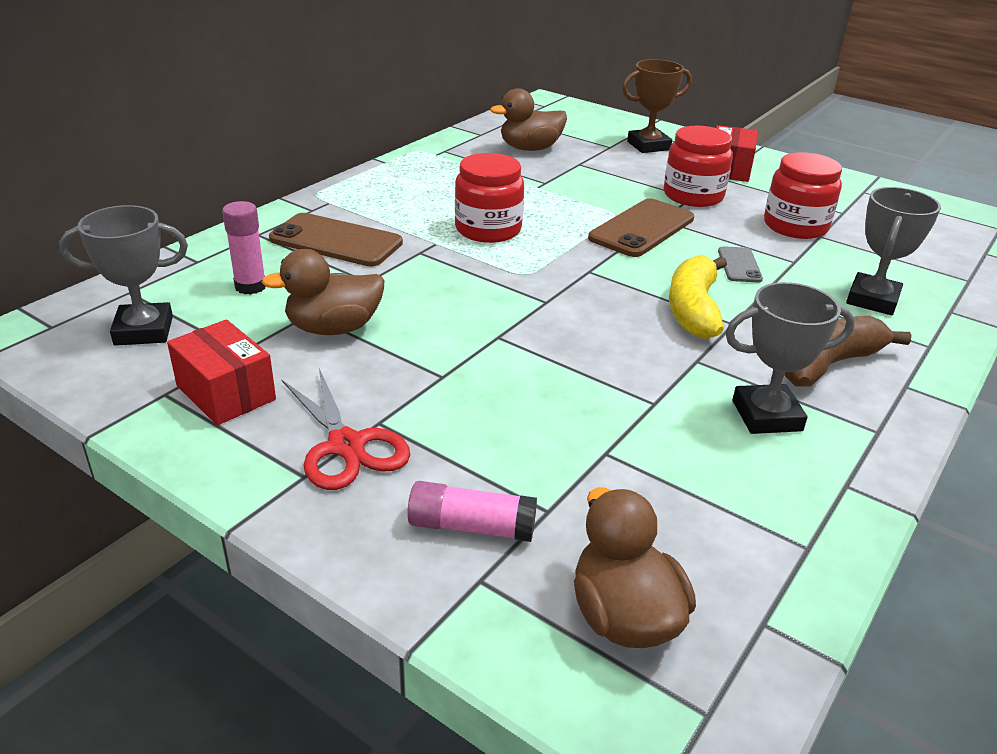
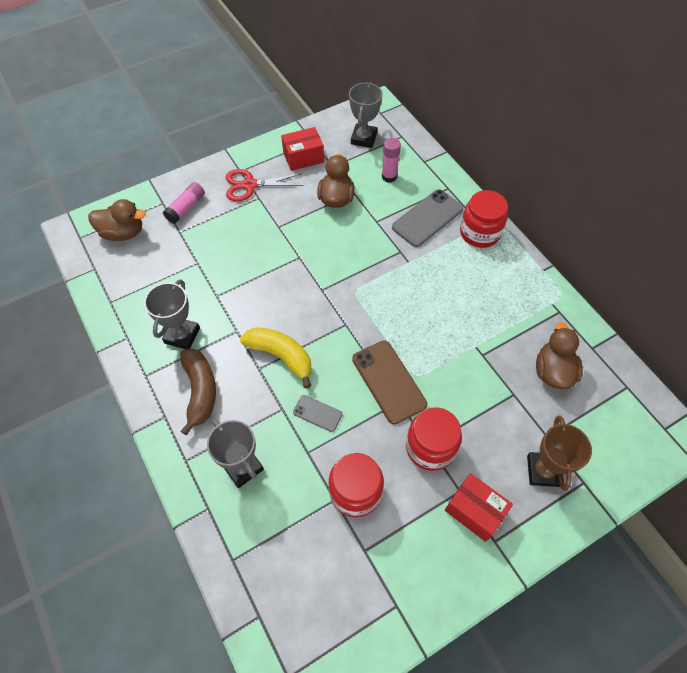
camera: 115 degrees right, 25 degrees up
brown phone [269,213,403,267] -> grey phone [392,189,464,247]
red jar [455,153,524,243] -> red jar moved to [460,190,508,248]

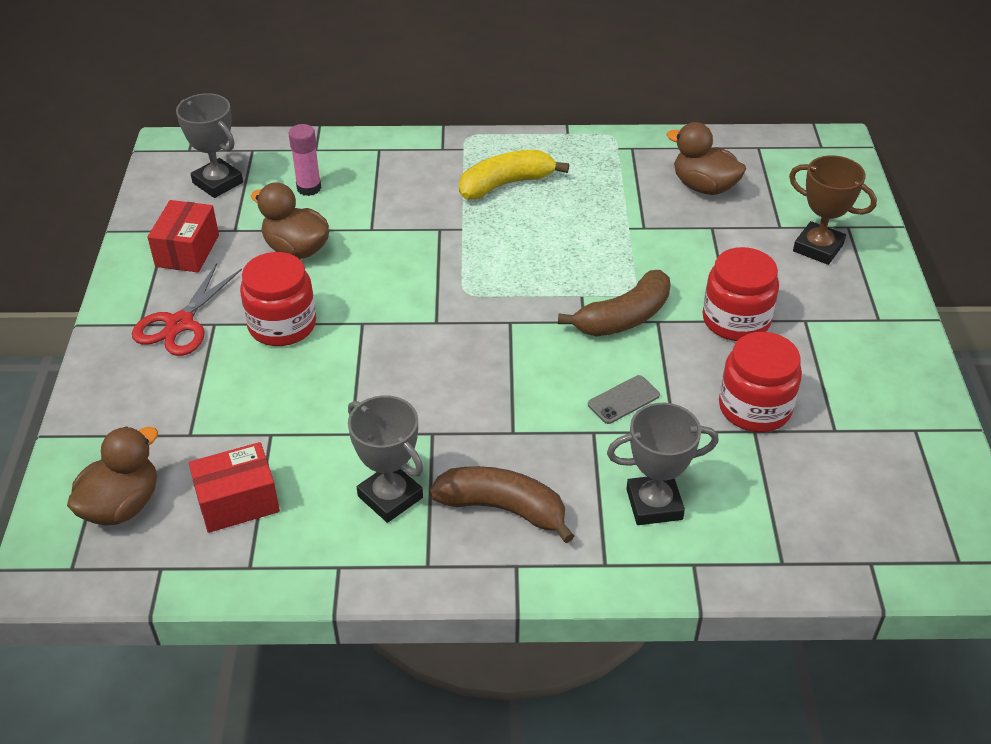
camera: 60 degrees left, 15 degrees down
pink glue stick [163,182,205,224] -> none
yellow banana [240,327,312,388] -> yellow banana moved to [459,150,569,199]
brown phone [352,340,427,424] -> brown banana [558,270,671,337]
grey phone [392,189,464,247] -> none
red box [445,473,513,542] -> red box moved to [188,442,280,533]
red jar [460,190,508,248] -> red jar moved to [240,252,316,346]

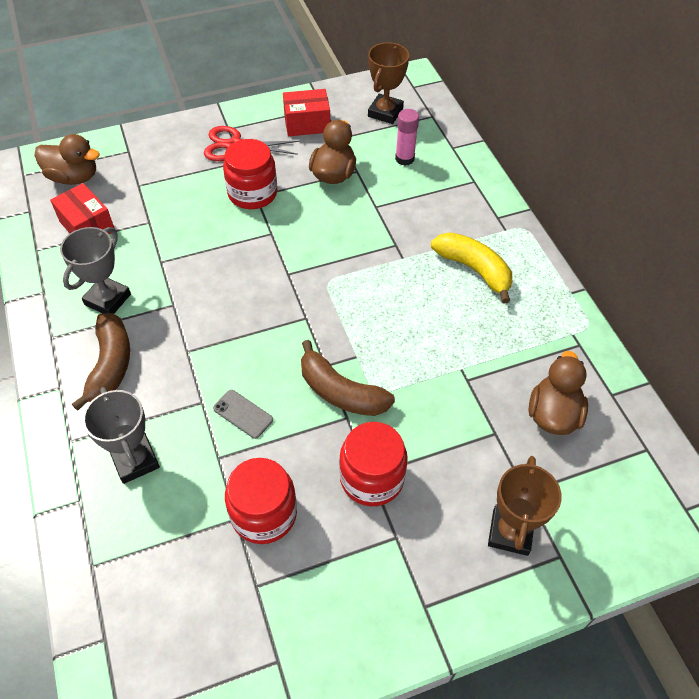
camera: 70 degrees right, 10 degrees up
grey trophy [176,93,243,198] -> brown trophy [368,42,409,124]

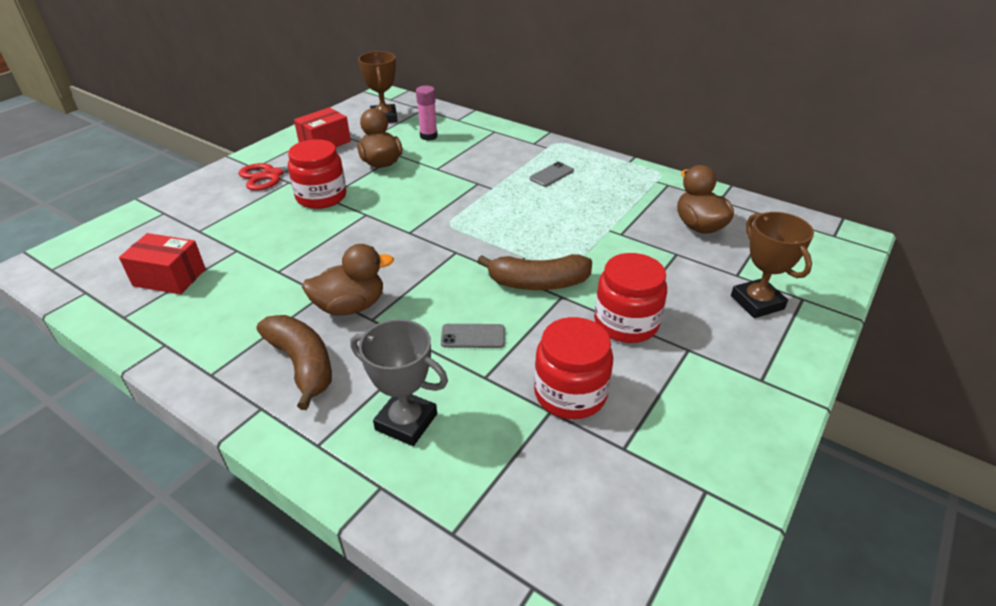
camera: 35 degrees left, 15 degrees down
brown duck [34,134,100,185] -> brown duck moved to [302,244,394,316]
grey trophy [60,227,131,314] -> none
yellow banana [431,232,512,303] -> grey phone [529,162,574,187]

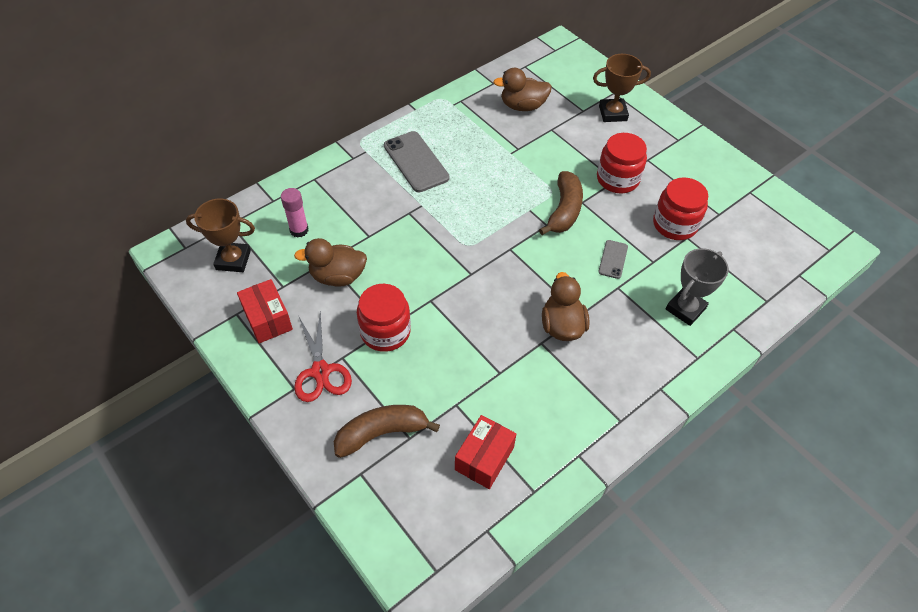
camera: 75 degrees left, 15 degrees up
brown banana [257,315,332,410] -> brown banana moved to [334,405,440,458]
grey phone [529,162,574,187] -> grey phone [384,131,450,192], size x1.88

